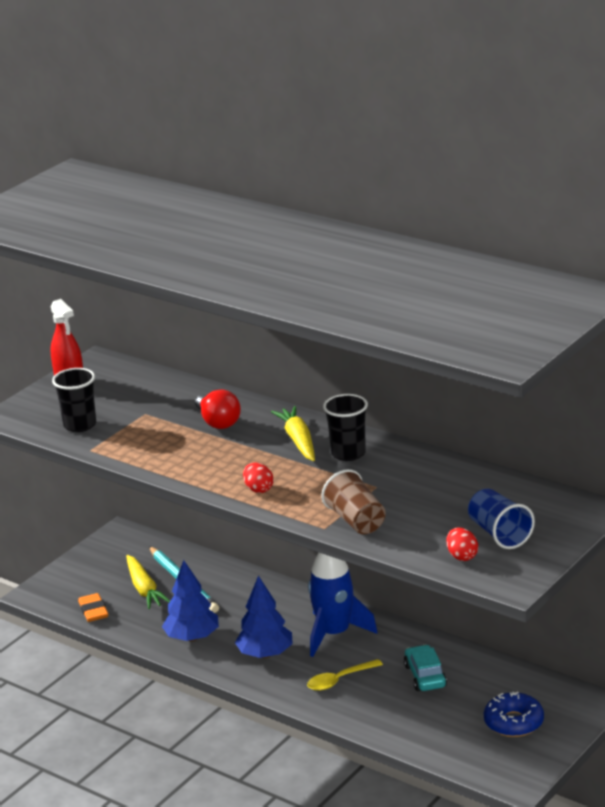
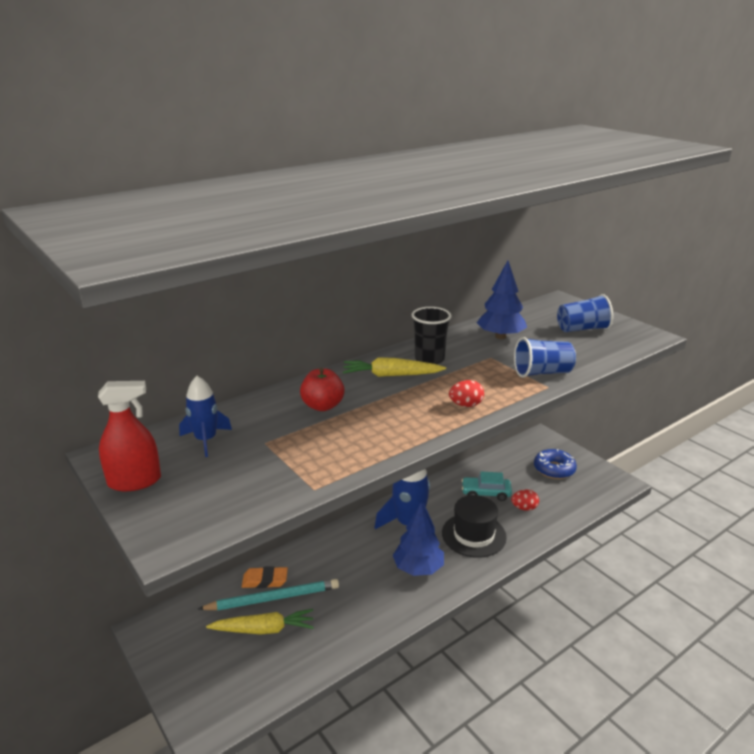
camera: 75 degrees left, 0 degrees up
black cup [52,368,96,432] -> none
orange eraser [78,593,108,622] -> orange eraser moved to [242,566,288,588]
blue tree [162,560,219,642] -> blue tree moved to [477,261,527,339]
red light bulb [195,389,241,429] -> red apple [300,368,344,411]
yellow spoon [307,659,383,691] -> black hat [442,495,507,558]
brown cup [321,469,386,534] -> blue cup [514,337,576,378]
red egg [446,528,478,561] -> red egg moved to [511,490,539,511]
none -> blue rocket [179,376,232,457]

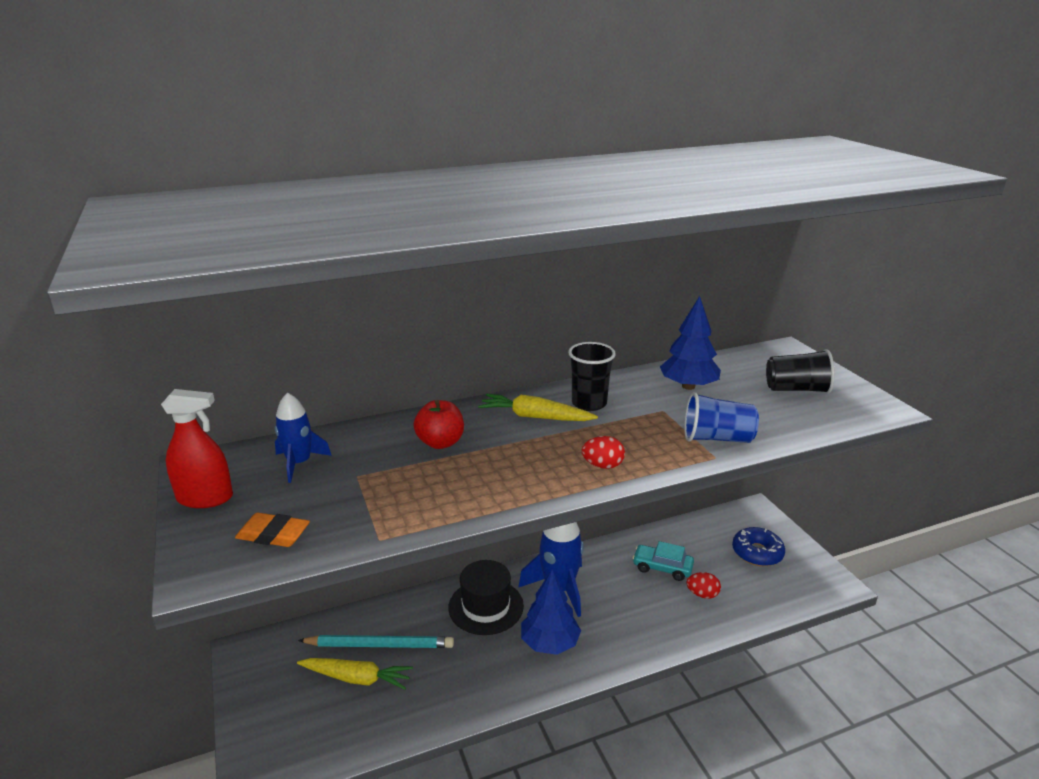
camera: 15 degrees right, 0 degrees up
orange eraser [242,566,288,588] -> orange eraser moved to [235,513,310,547]
black hat [442,495,507,558] -> black hat moved to [448,560,524,635]
blue cup [557,294,613,332] -> black cup [766,349,835,394]

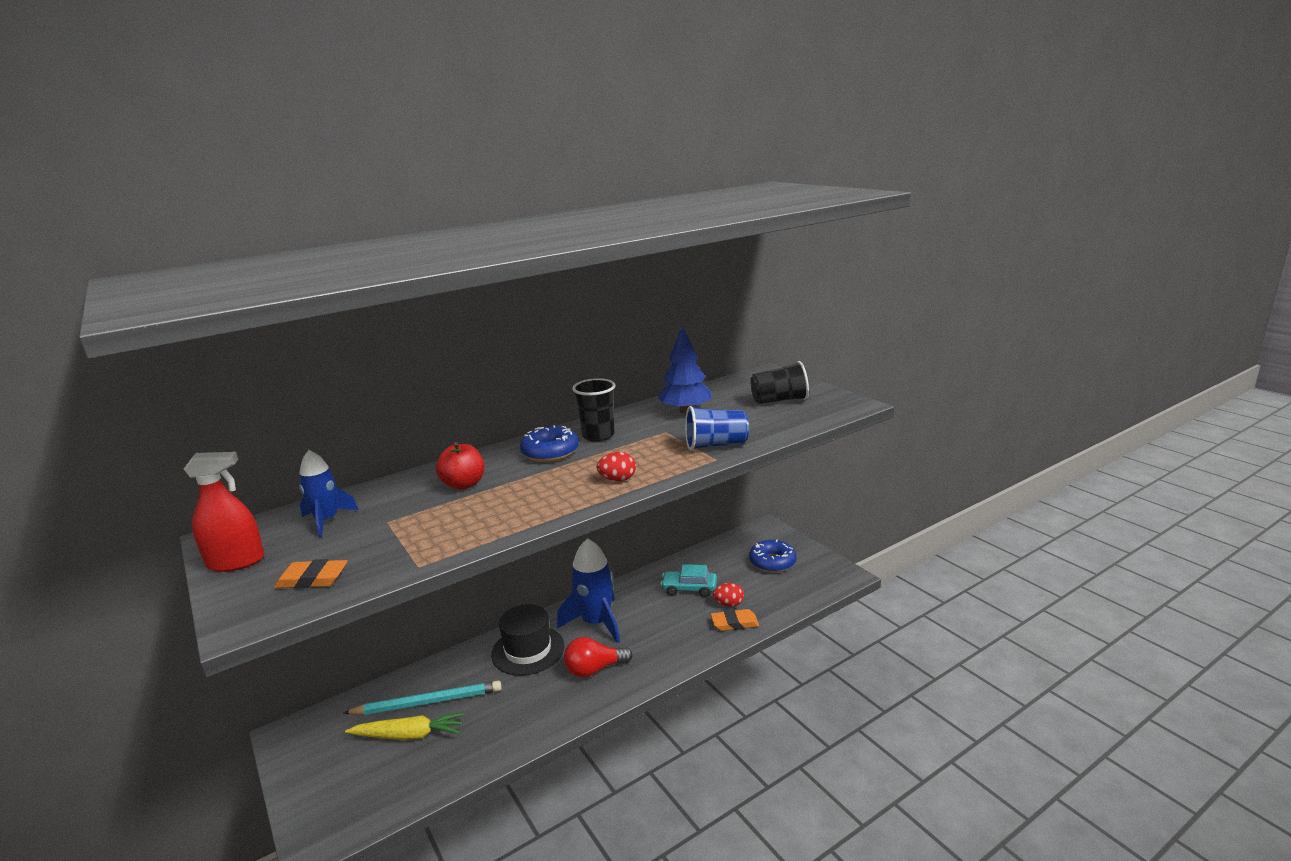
camera: 10 degrees left, 5 degrees down
yellow carrot [478,394,598,421] -> blue donut [520,425,579,462]
blue tree [521,570,581,655] -> red light bulb [564,637,633,677]
none -> orange eraser [711,609,759,631]

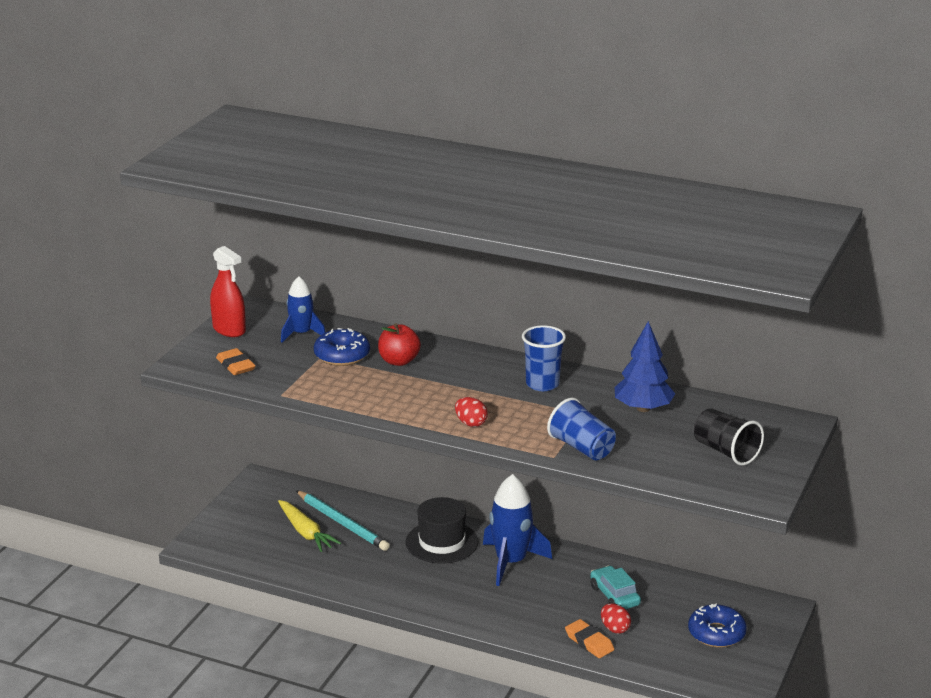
camera: 55 degrees right, 5 degrees up
blue donut [520,425,579,462] -> blue donut moved to [314,328,370,366]
red light bulb [564,637,633,677] -> none
black cup [572,378,615,442] -> blue cup [522,325,566,391]

